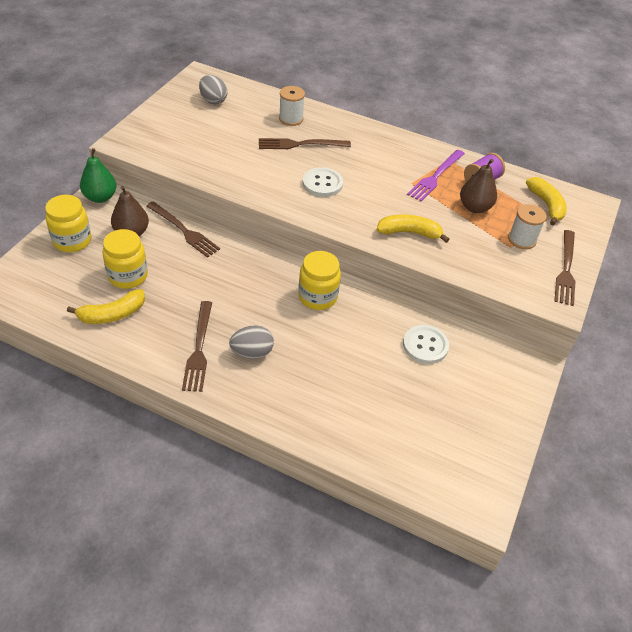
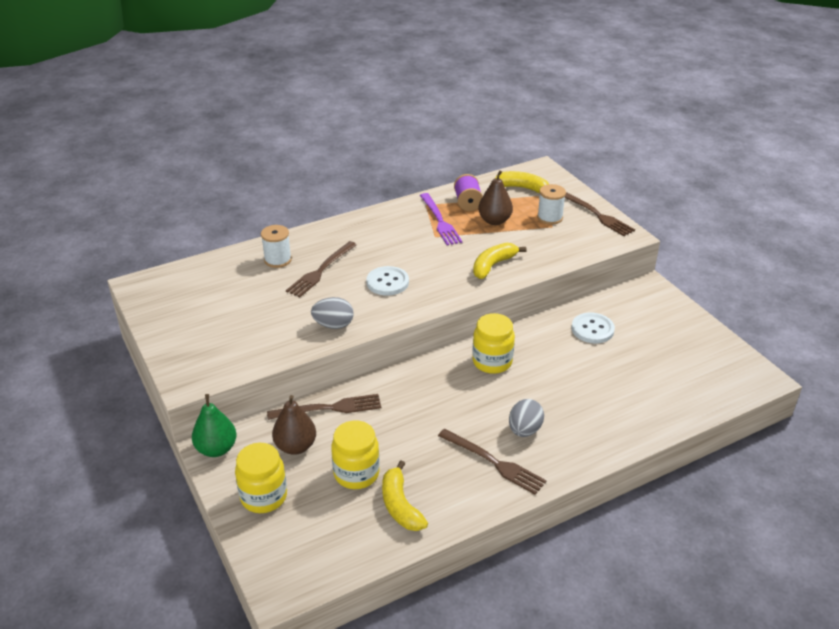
camera: 50 degrees left, 10 degrees down
yellow banana [67,289,145,324] -> yellow banana turned 150 degrees clockwise [382,461,428,531]
grey egg [199,75,227,105] -> grey egg moved to [311,297,354,329]

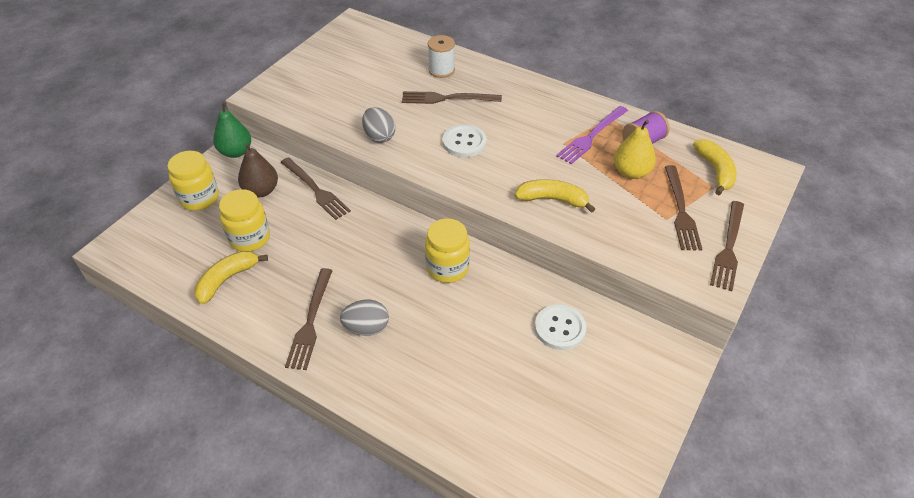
camera: 60 degrees right, 10 degrees up
brown pear [478,170,513,225] -> yellow pear [614,120,656,179]
white spool [537,184,566,225] -> brown fork [665,165,702,251]

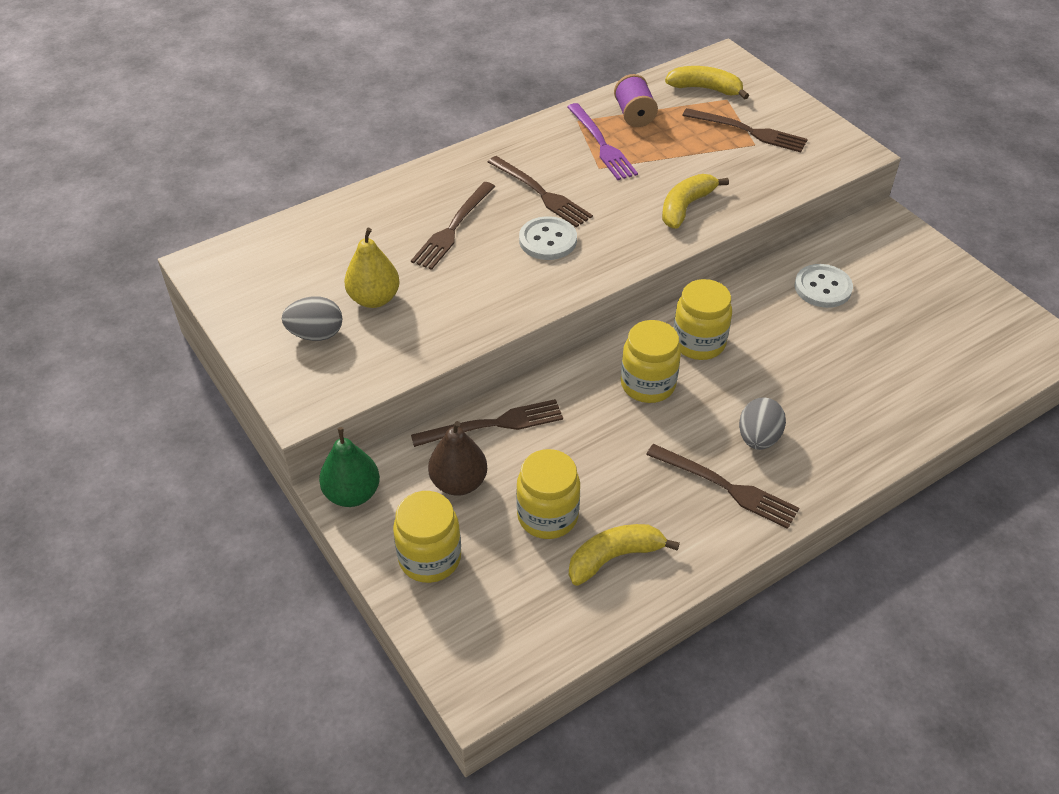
camera: 65 degrees left, 0 degrees up
yellow banana [194,251,268,304] -> yellow banana turned 90 degrees clockwise [569,524,680,586]
grey egg [362,107,395,143] -> grey egg moved to [282,296,343,341]
white spool [428,35,455,78] -> none
yellow pear [614,120,656,179] -> yellow pear moved to [344,228,400,308]
brown fork [710,201,744,291] -> brown fork moved to [488,156,593,227]
none -> yellow jar [621,320,681,403]

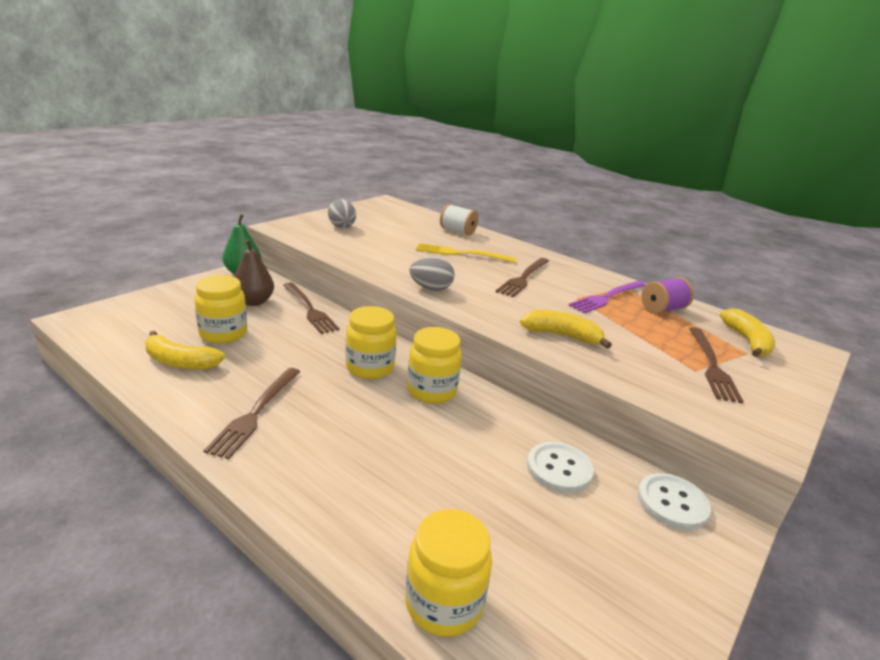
camera: 70 degrees right, 20 degrees down
yellow pear [344,228,400,308] -> none
yellow jar [393,491,461,583] -> yellow jar moved to [405,509,492,637]
brown fork [411,182,495,270] -> yellow fork [416,243,516,263]
white button [519,216,577,260] -> white button moved to [637,473,711,530]
yellow banana [569,524,680,586] -> yellow banana turned 150 degrees clockwise [145,331,225,370]
grey egg [739,397,786,450] -> grey egg moved to [410,257,454,291]
none -> white spool [440,204,479,236]

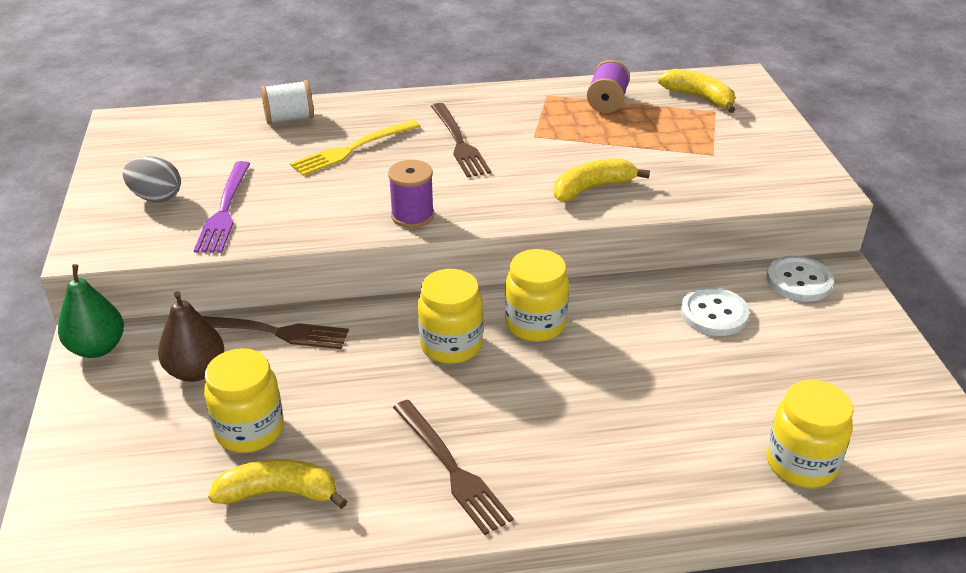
camera: 45 degrees left, 10 degrees up
yellow banana [145,331,225,370] -> yellow banana turned 150 degrees counterclockwise [208,459,347,509]
grey egg [410,257,454,291] -> purple spool [388,160,434,228]
purple fork [569,281,646,313] -> purple fork moved to [194,161,250,253]
brown fork [689,328,744,403] -> none

